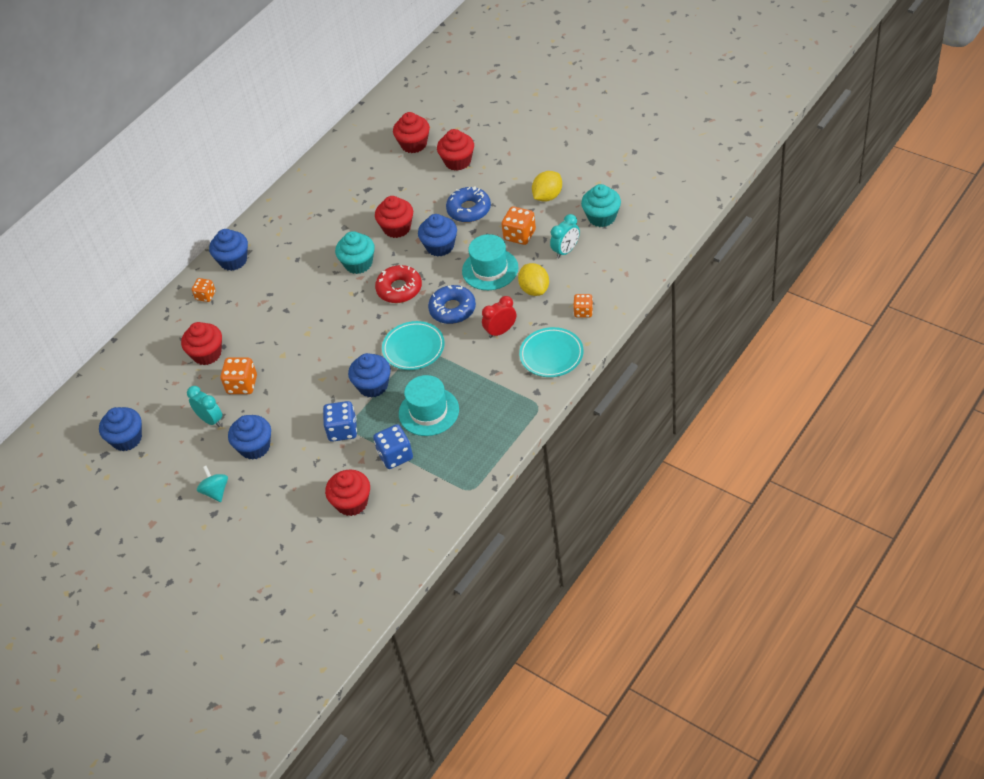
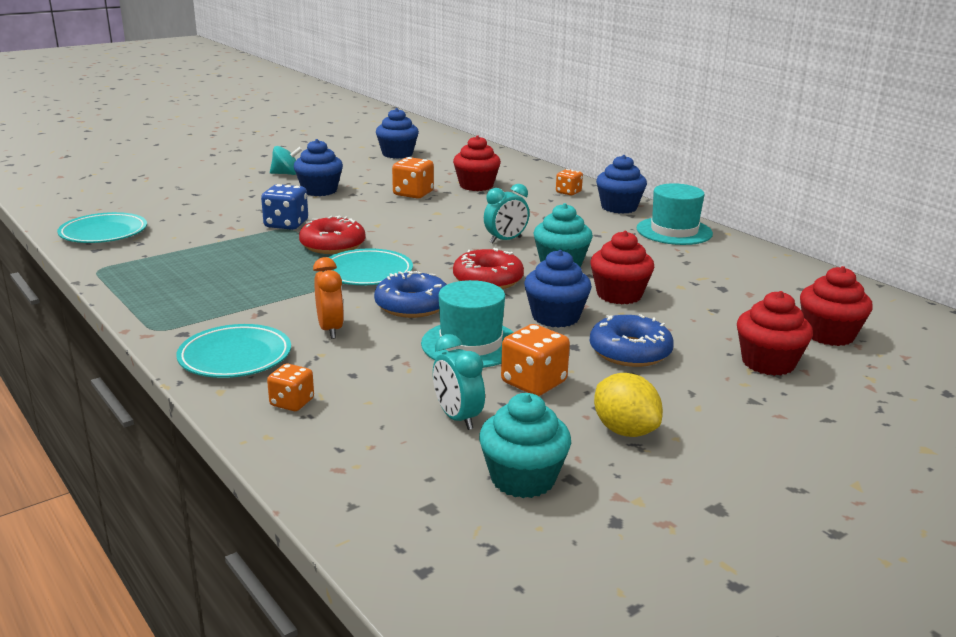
camera: 100 degrees right, 25 degrees down
turquoise clock [187,386,222,427] -> turquoise clock moved to [484,184,530,243]
red cupcake [325,470,370,516] -> none
blue cupcake [348,353,391,398] -> red donut [299,216,366,254]
blue dice [373,424,413,469] -> none
turquoise hat [399,375,459,436] -> turquoise hat moved to [636,183,713,245]
red clock [482,296,516,338] -> orange clock [313,257,344,339]
yellow lemon [518,263,549,296] -> none
none -> turquoise plate [57,212,147,243]

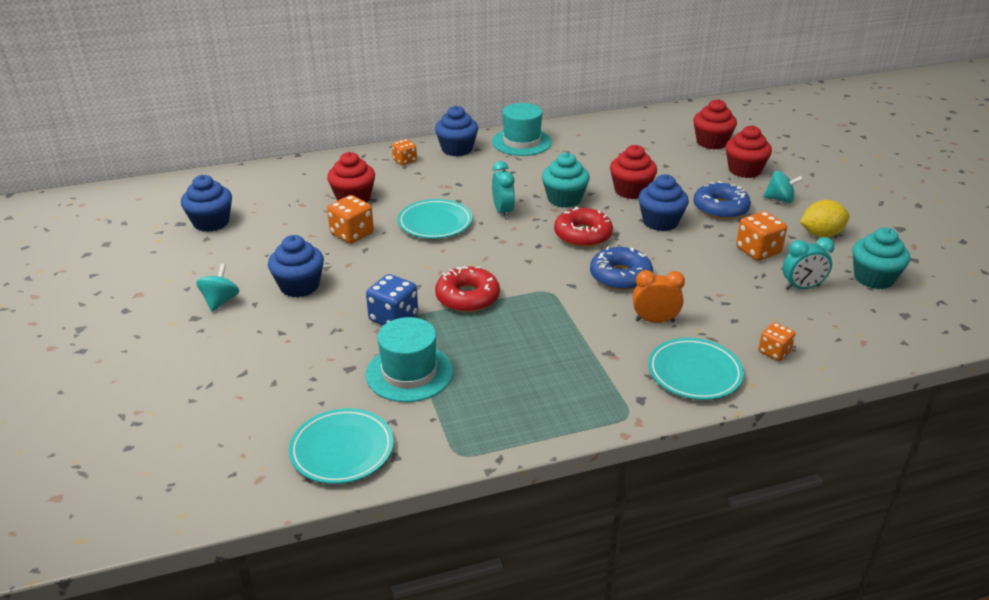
camera: 70 degrees left, 10 degrees up
turquoise plate [328,248,413,285] -> turquoise plate moved to [398,199,472,239]
turquoise hat [421,280,514,368] -> turquoise hat moved to [365,317,453,402]
none -> turquoise spinning top [763,171,803,203]

